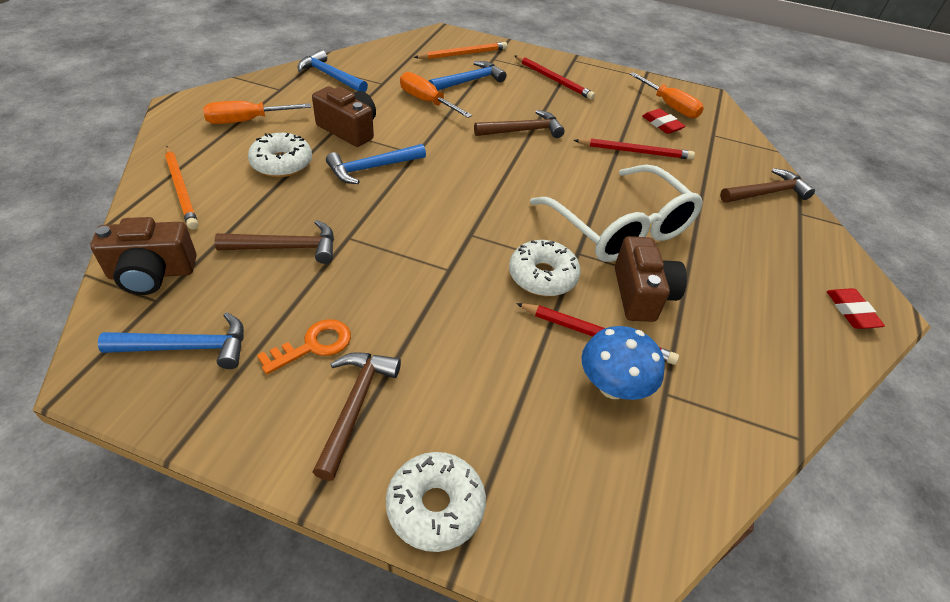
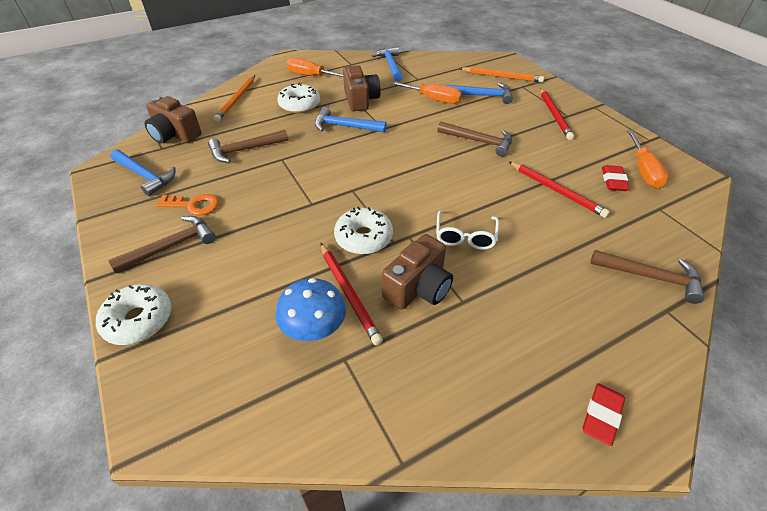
camera: 45 degrees right, 0 degrees up
brown hammer [215,220,334,264] -> brown hammer turned 120 degrees clockwise [208,130,288,163]
orange screwdriver [400,72,472,118] -> orange screwdriver turned 120 degrees clockwise [390,81,462,104]
white glasses [530,165,703,262] -> white glasses [436,210,499,250], size x0.49

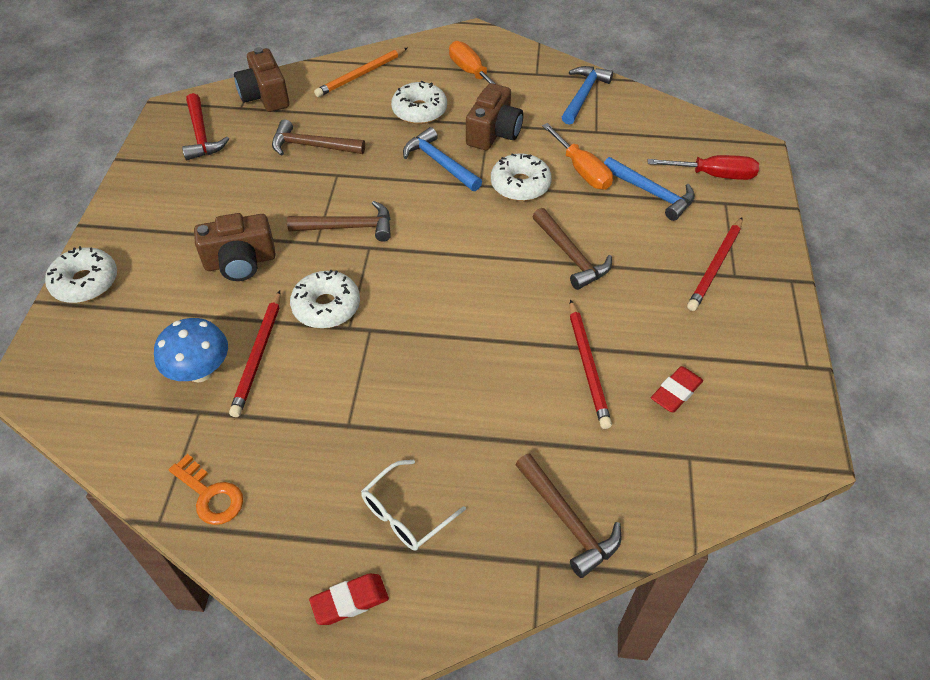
camera: 35 degrees right, 5 degrees up
brown hammer [108,216,216,273] -> brown hammer moved to [287,201,391,242]
blue hammer [110,149,176,196] -> red hammer [182,93,229,160]
orange key [156,194,219,215] -> orange key moved to [169,454,243,525]
brown camera [382,234,453,310] -> brown camera moved to [194,213,276,281]
white glasses [436,210,499,250] -> white glasses moved to [361,460,466,550]
orange pencil [459,67,544,83] -> red screwdriver [648,155,759,180]
orange screwdriver [627,130,669,188] -> none
none -> white donut [491,153,552,201]

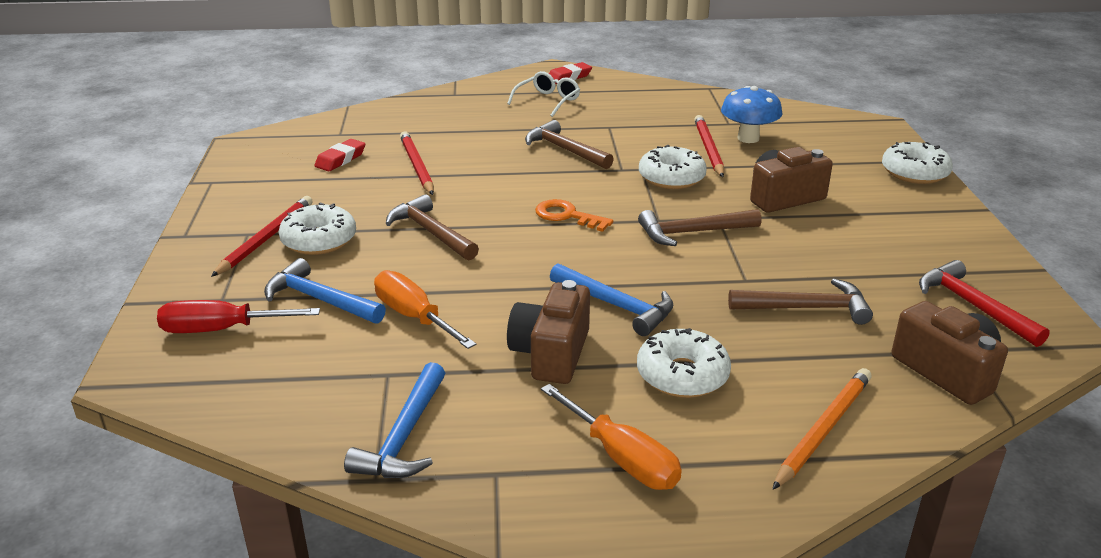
camera: 170 degrees right, 20 degrees down
orange key [169,454,243,525] -> orange key moved to [535,199,613,232]
white donut [491,153,552,201] -> white donut moved to [279,202,356,255]
brown hammer [515,453,621,578] -> brown hammer moved to [525,120,614,169]

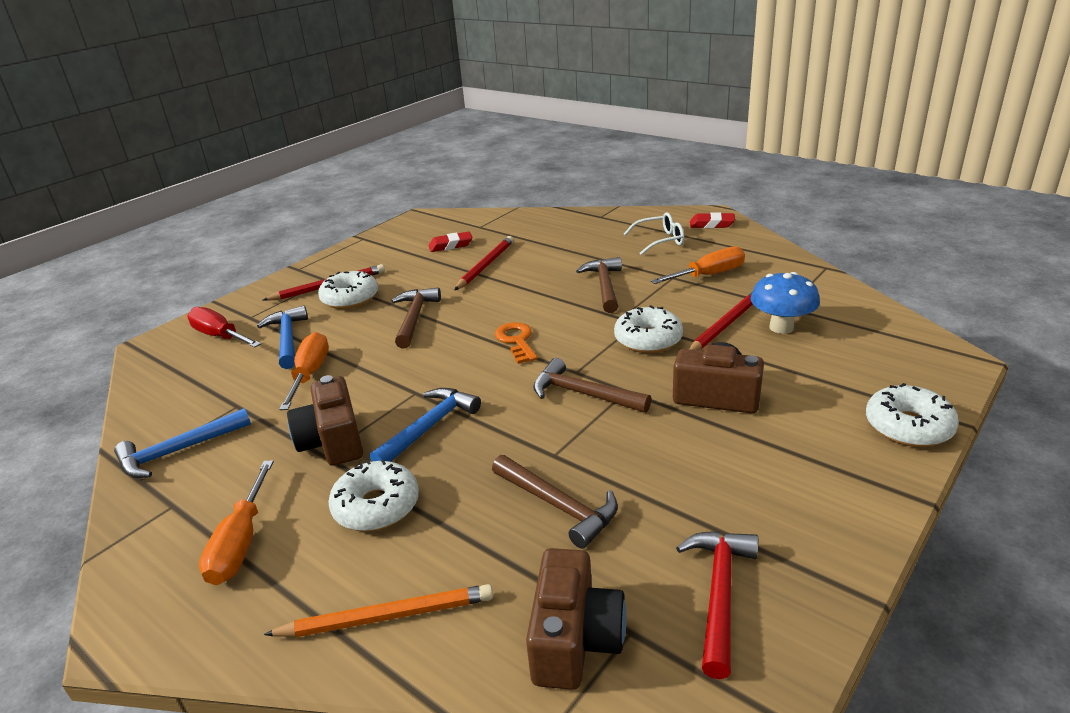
camera: 45 degrees right, 0 degrees up
brown camera [507,280,590,384] -> brown camera turned 75 degrees counterclockwise [287,375,363,466]
blue hammer [550,263,673,336] -> blue hammer turned 135 degrees counterclockwise [370,388,481,462]
none -> orange screwdriver [651,246,745,284]

